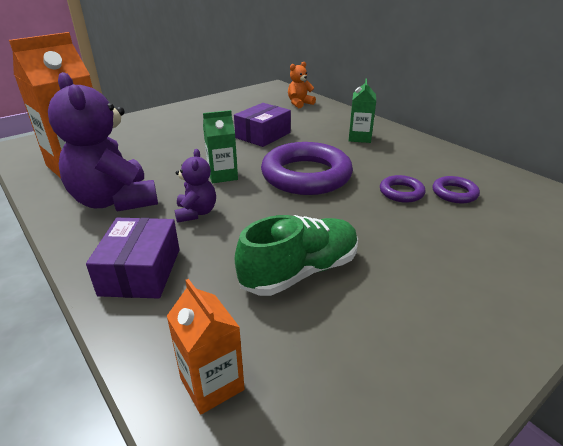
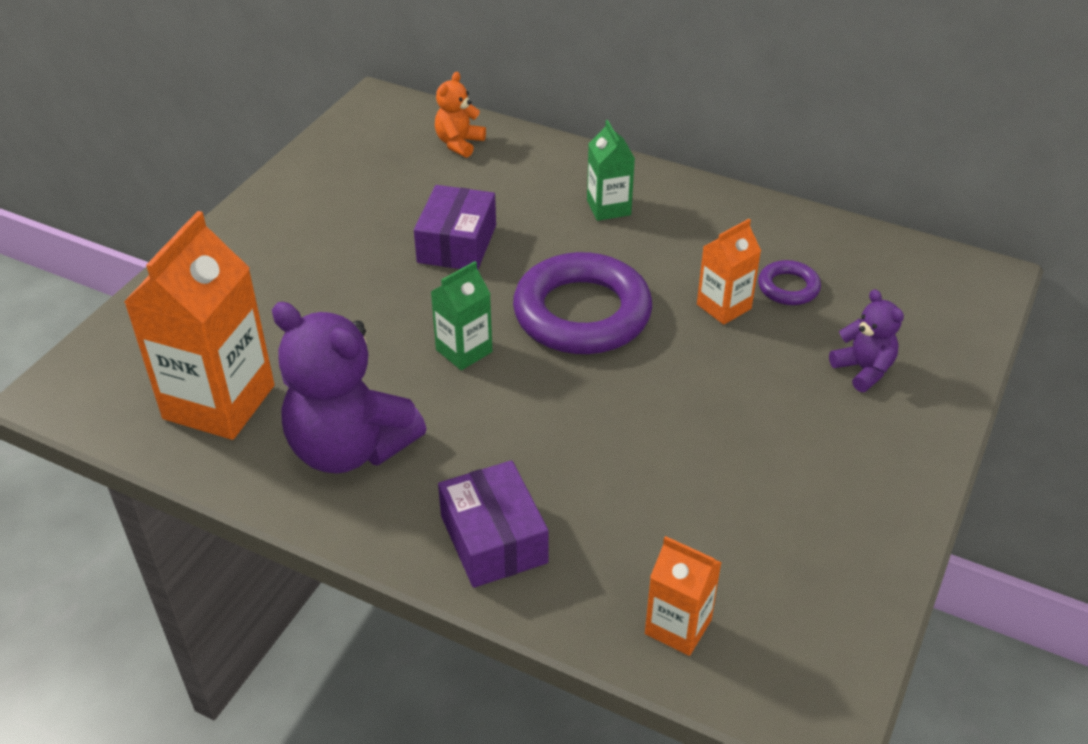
camera: 25 degrees left, 10 degrees up
purple teddy bear [174,149,216,223] -> purple teddy bear moved to [829,289,904,392]
green shoe [235,215,358,296] -> none
purple ring [380,175,425,203] -> orange carton [697,219,761,325]

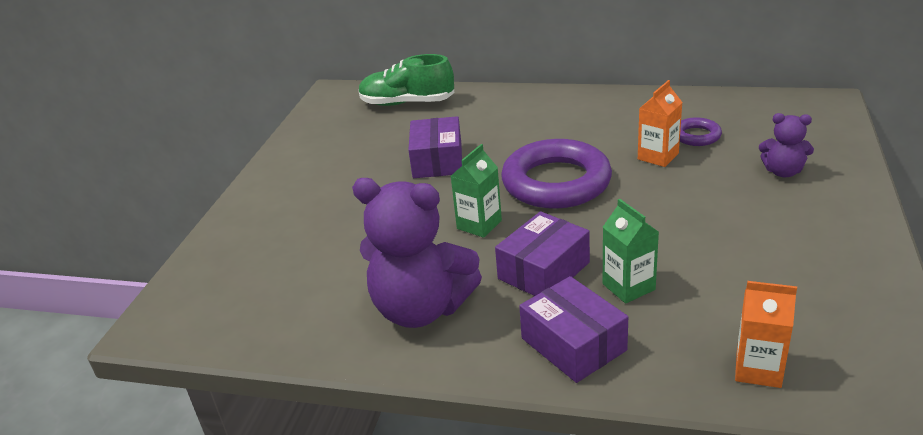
camera: 10 degrees left, 10 degrees down
orange carton [124,211,275,440] -> none
orange teddy bear [435,72,486,158] -> green shoe [359,54,454,106]
green carton [587,120,635,221] -> green carton moved to [603,199,659,304]
purple teddy bear [829,289,904,392] -> purple teddy bear turned 150 degrees clockwise [759,113,814,177]
none -> purple box [495,211,590,296]

